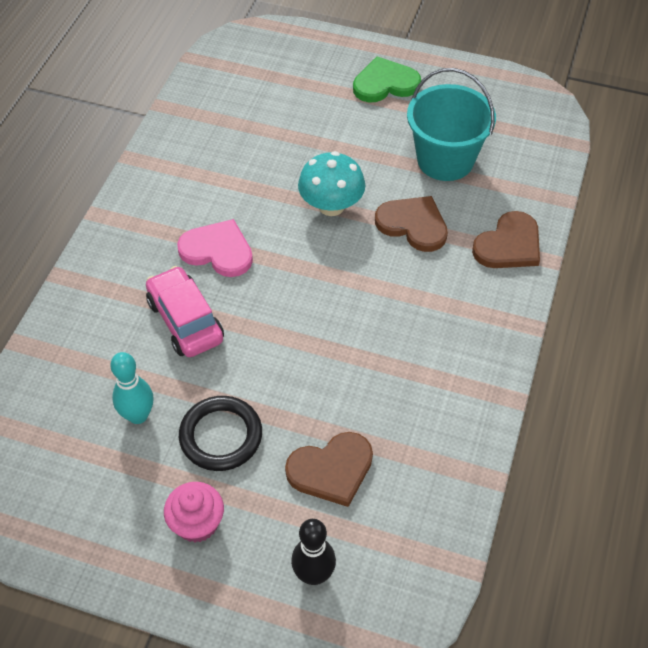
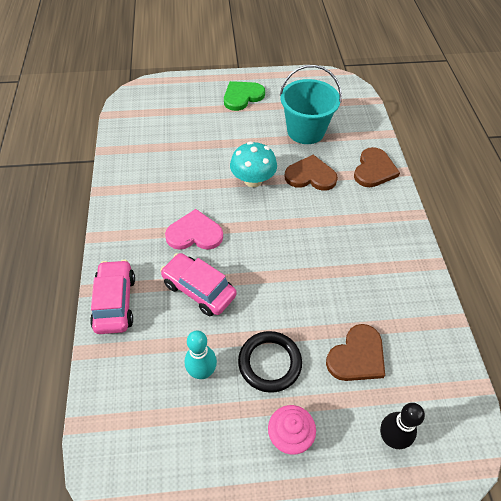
camera: 25 degrees left, 0 degrees up
none -> pink car [90,260,135,334]

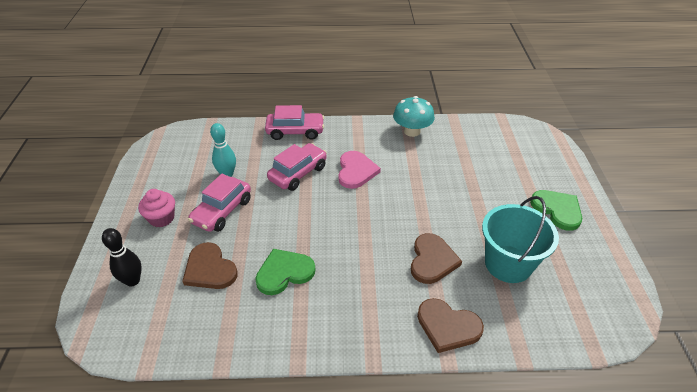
camera: 95 degrees right, 10 degrees down
turquoise mushroom [230,142,277,187] -> turquoise mushroom moved to [393,96,435,137]
black ring [238,331,302,393] -> pink car [188,174,251,232]
none -> green heart [255,249,316,295]

